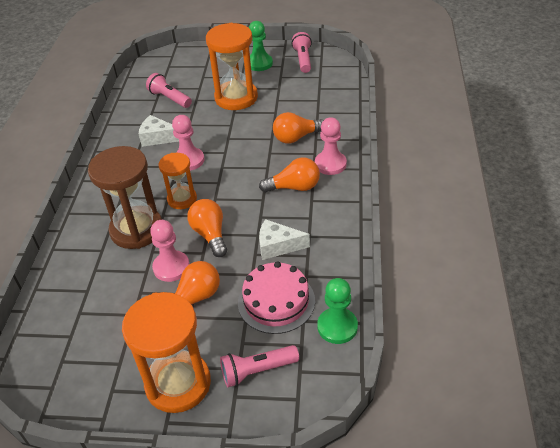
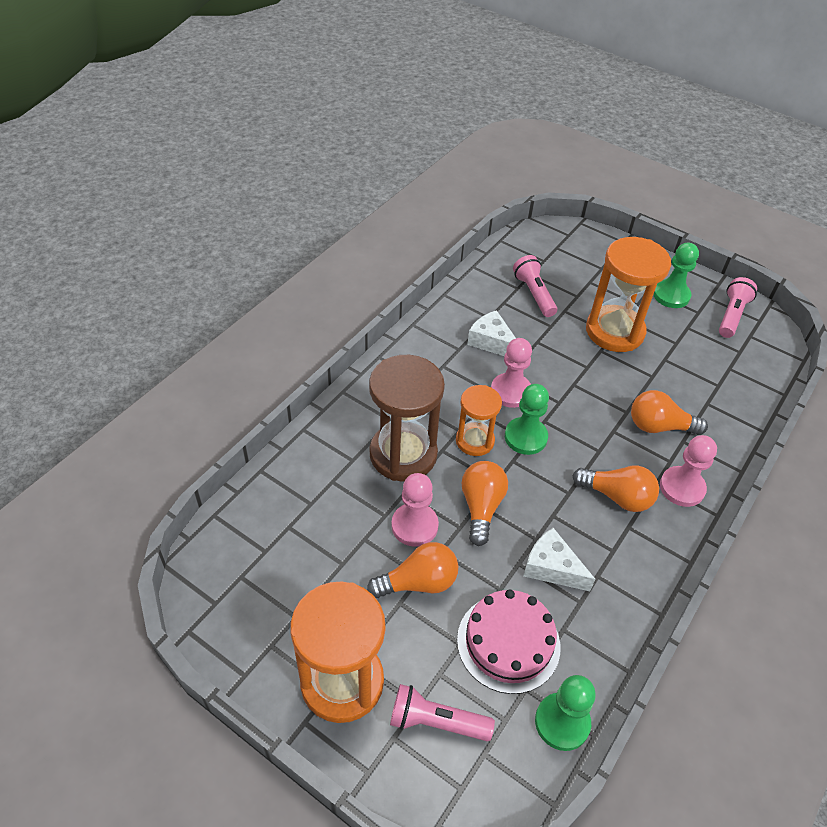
camera: 25 degrees right, 5 degrees up
none -> green pawn [505,384,549,455]

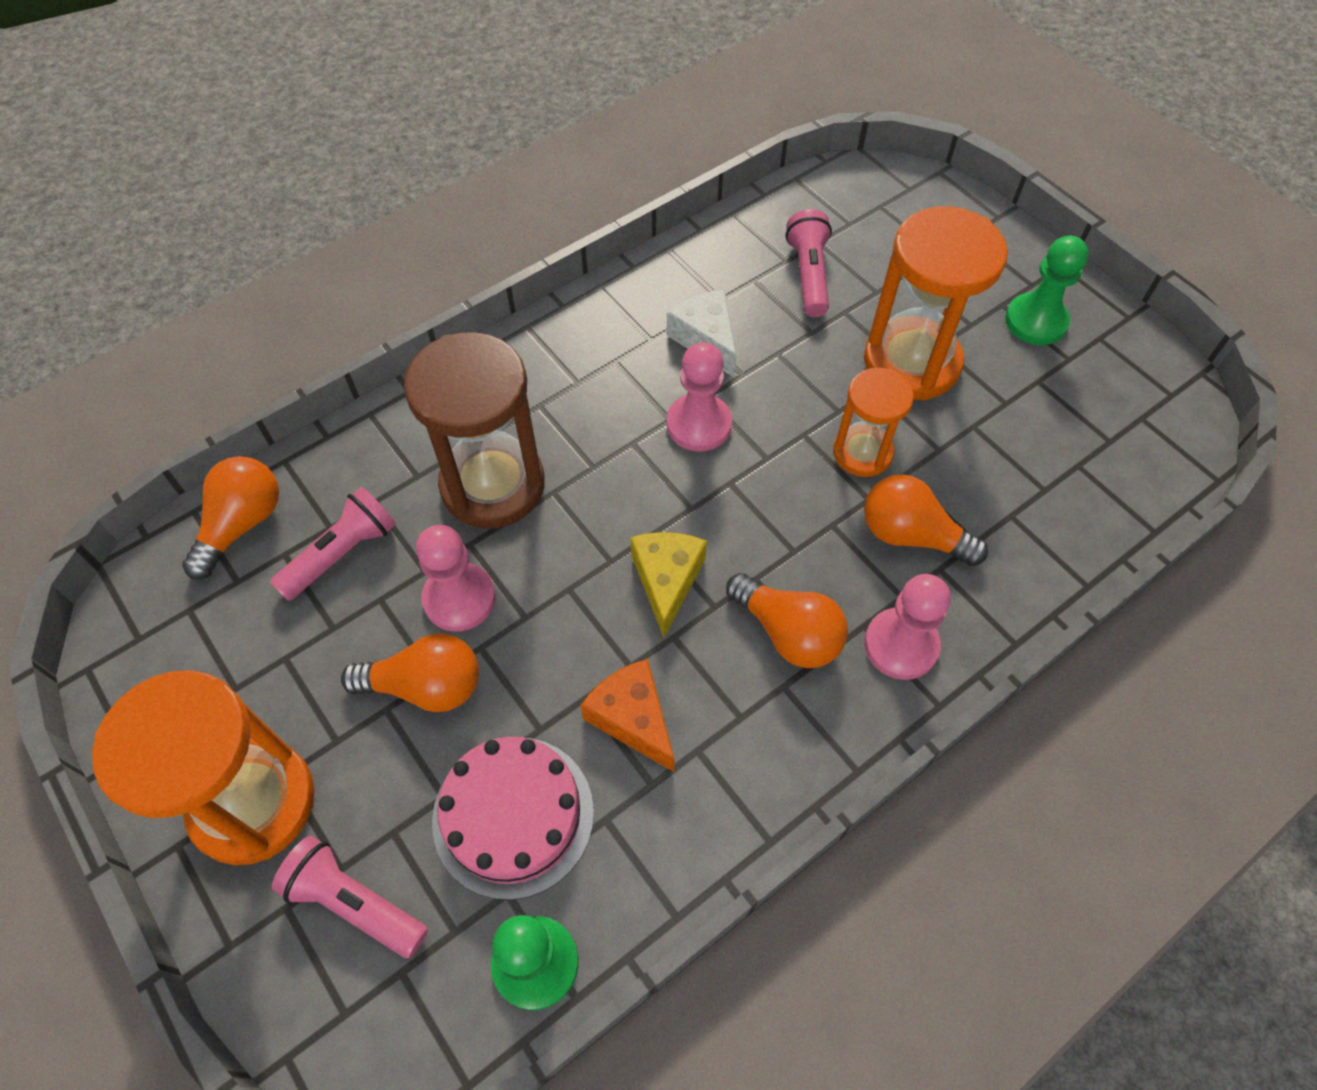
camera: 20 degrees right, 10 degrees up
orange hourglass [456,385,502,456] -> orange hourglass moved to [833,368,914,477]
orange light bulb [461,461,508,546] -> orange light bulb moved to [182,456,279,579]
green pawn [505,384,549,455] -> none
white cheese [524,528,595,591] -> orange cheese [580,659,675,772]
pink flashlight [719,277,757,338] -> pink flashlight moved to [270,487,396,601]
none -> yellow cheese [630,532,707,638]

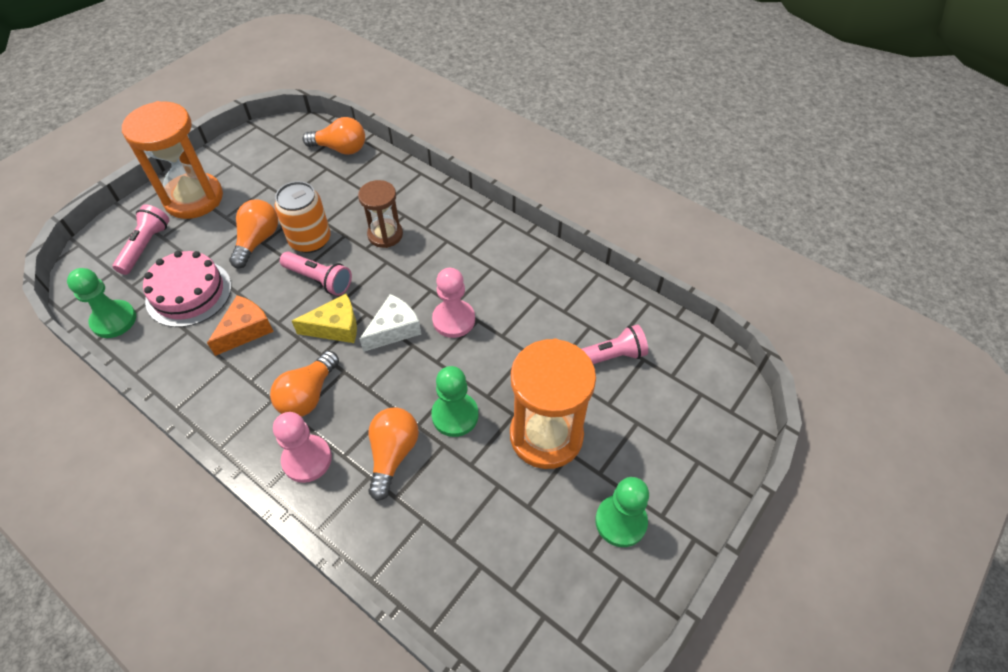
camera: 75 degrees right, 5 degrees down
pink flashlight [270,487,396,601] -> pink flashlight moved to [280,251,352,296]
orange light bulb [341,633,479,712] -> orange light bulb turned 150 degrees counterclockwise [229,199,278,268]
brown hourglass [404,332,545,529] -> brown hourglass [358,180,403,248], size x0.58
pink pawn [416,525,495,632] -> orange can [275,181,331,253]
white cheese [667,290,736,377] -> white cheese moved to [360,294,421,352]
orange hourglass [833,368,914,477] -> green pawn [431,366,479,437]

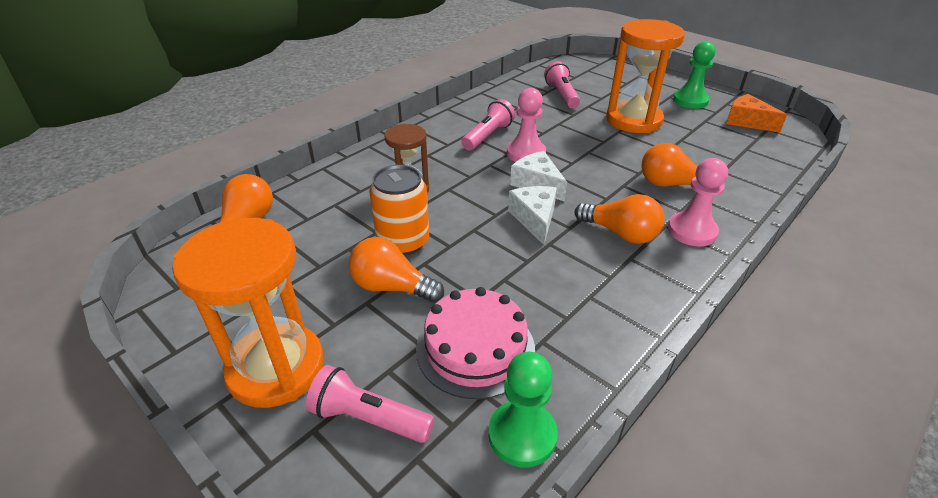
camera: 85 degrees left, 15 degrees down
orange cheese [207,295,274,356] -> orange cheese moved to [726,94,787,133]
pink flashlight [280,251,352,296] -> pink flashlight moved to [462,99,515,150]
yellow cheese [292,294,357,343] -> white cheese [508,186,557,245]
green pawn [431,366,479,437] -> none

